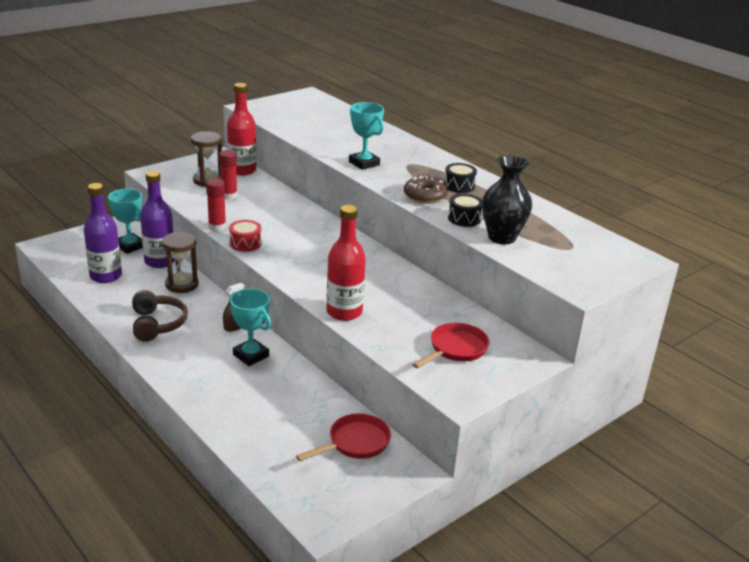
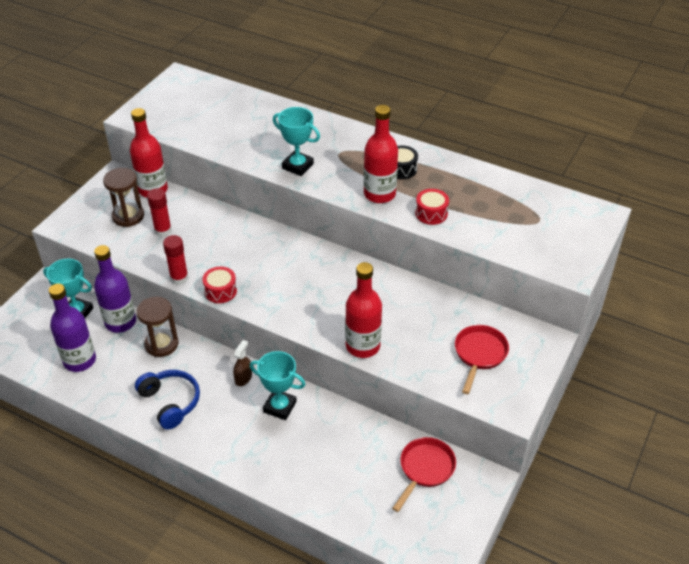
camera: 20 degrees left, 15 degrees up
brown headphones [132,290,188,342] -> blue headphones [135,370,200,430]
brown donut [404,175,447,203] -> red bottle [364,105,398,203]
black drum [448,194,482,227] -> red drum [415,189,449,225]
black vase [482,155,532,244] -> none

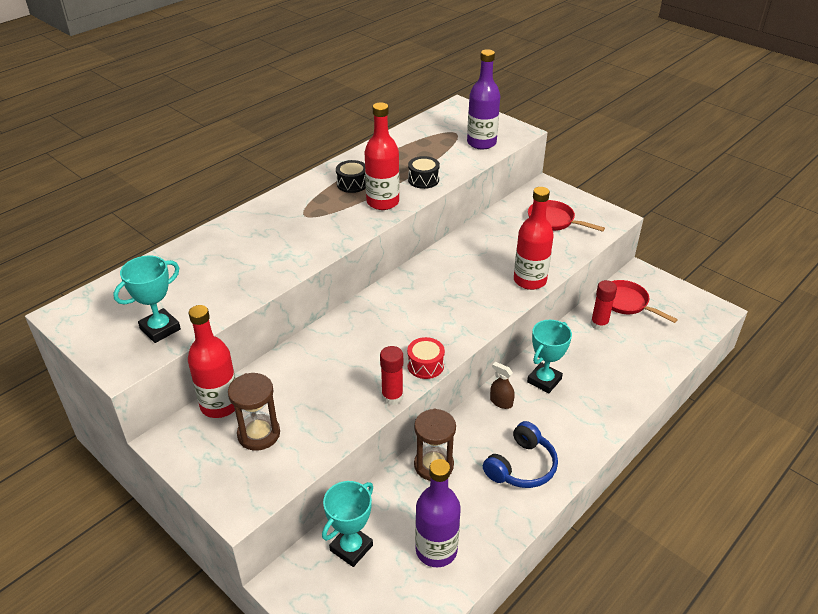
camera: 75 degrees left, 5 degrees down
purple bottle [94,245,136,333] -> purple bottle moved to [467,49,500,149]
blue headphones [135,370,200,430] -> blue headphones turned 150 degrees clockwise [483,421,558,488]
red glue stick [147,188,172,237] -> red glue stick moved to [591,280,617,330]
turquoise trophy [273,107,320,176] -> turquoise trophy moved to [113,256,181,343]
red drum [415,189,449,225] -> black drum [408,156,440,189]

